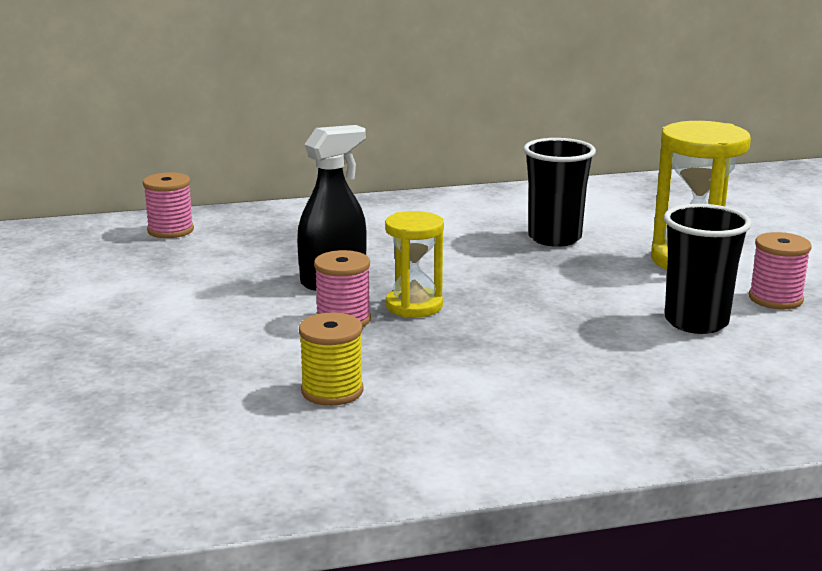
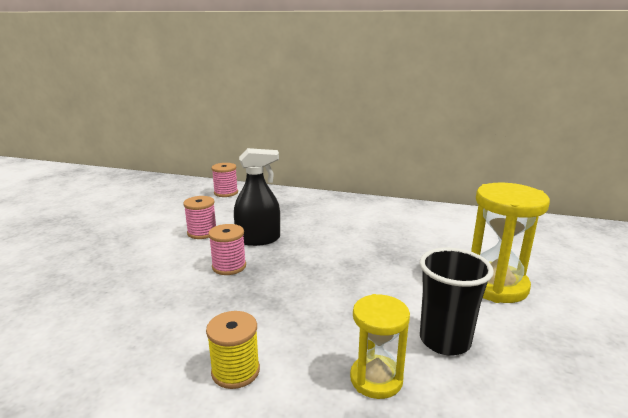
camera: 30 degrees right, 0 degrees up
yellow spool [299,313,364,406] -> yellow spool moved to [206,311,260,389]
yellow hourglass [385,211,444,318] -> yellow hourglass moved to [350,294,410,399]
black cup [523,138,596,247] -> none
pink spool [749,232,812,309] -> pink spool moved to [183,196,216,239]

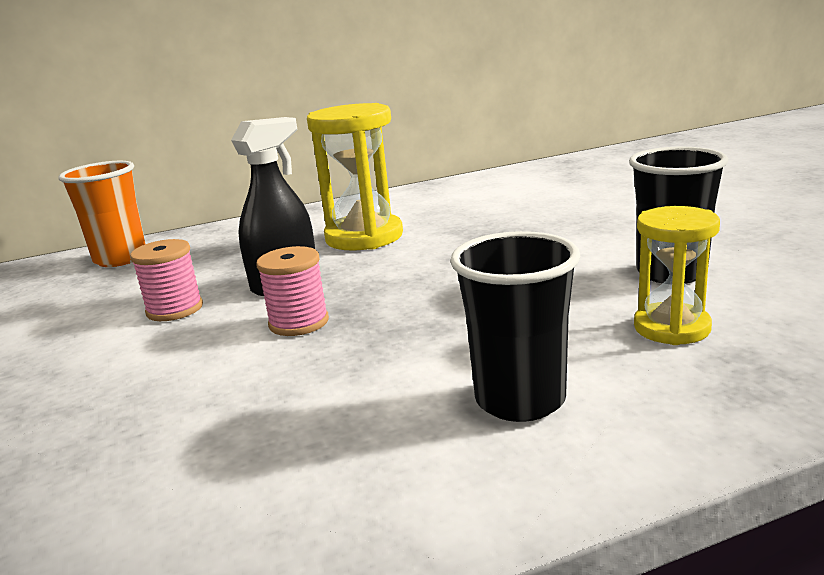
camera: 35 degrees left, 0 degrees up
yellow spool [206,311,260,389] -> black cup [450,231,580,422]
pink spool [211,163,238,197] -> orange cup [59,161,146,267]
yellow hourglass [471,183,550,303] -> yellow hourglass moved to [307,103,403,251]

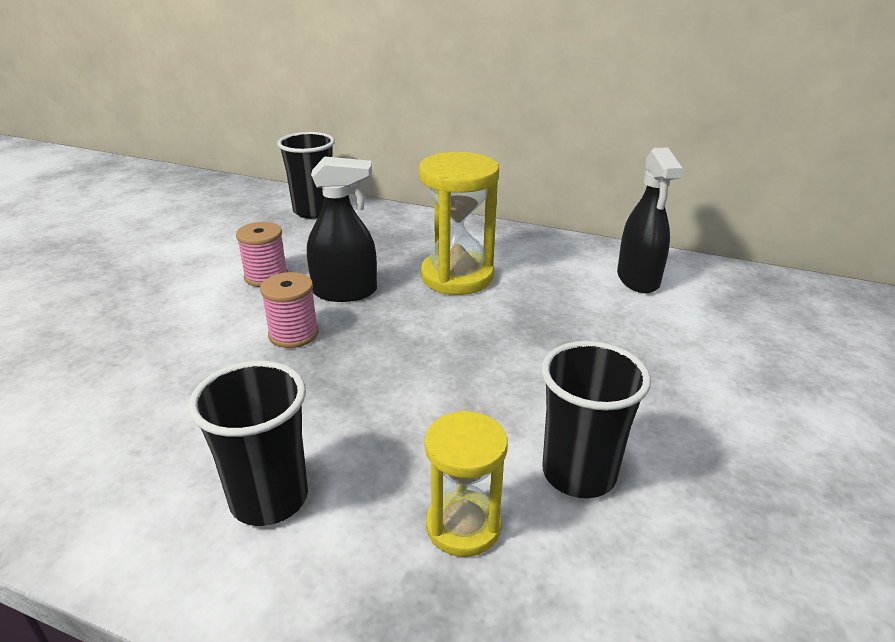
camera: 40 degrees right, 10 degrees up
orange cup [59,161,146,267] -> black cup [277,132,335,219]
none -> black spray bottle [617,148,683,293]

